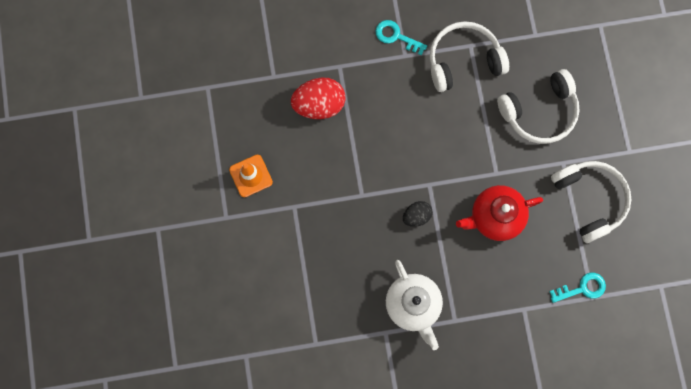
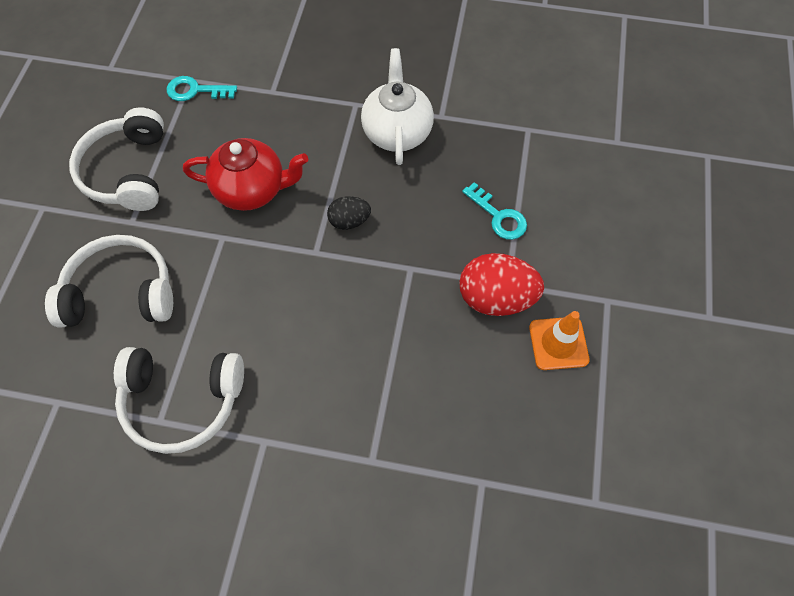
camera: 160 degrees left, 15 degrees down
red egg [291,77,346,119] -> red egg moved to [459,253,544,316]
turquoise key [376,20,427,55] -> turquoise key moved to [462,182,527,240]

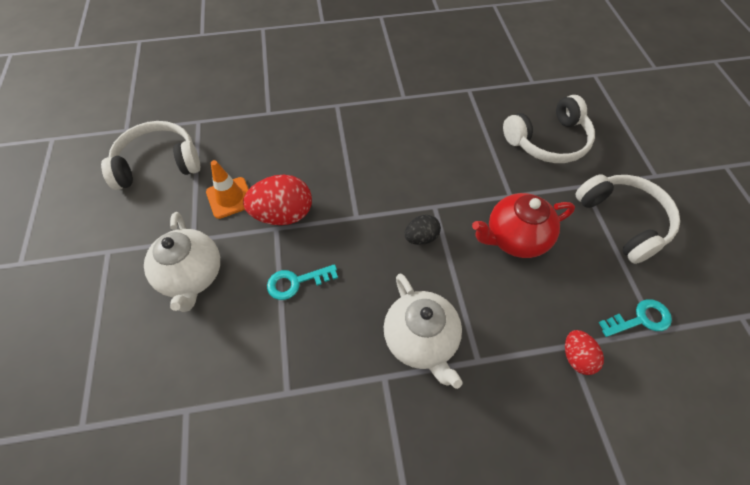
camera: 160 degrees right, 5 degrees down
white headphones [114,347,244,454] -> white headphones moved to [101,121,200,190]
turquoise key [462,182,527,240] -> turquoise key turned 45 degrees counterclockwise [267,264,338,300]
none -> white teapot [144,212,220,312]
none -> red egg [565,330,604,375]

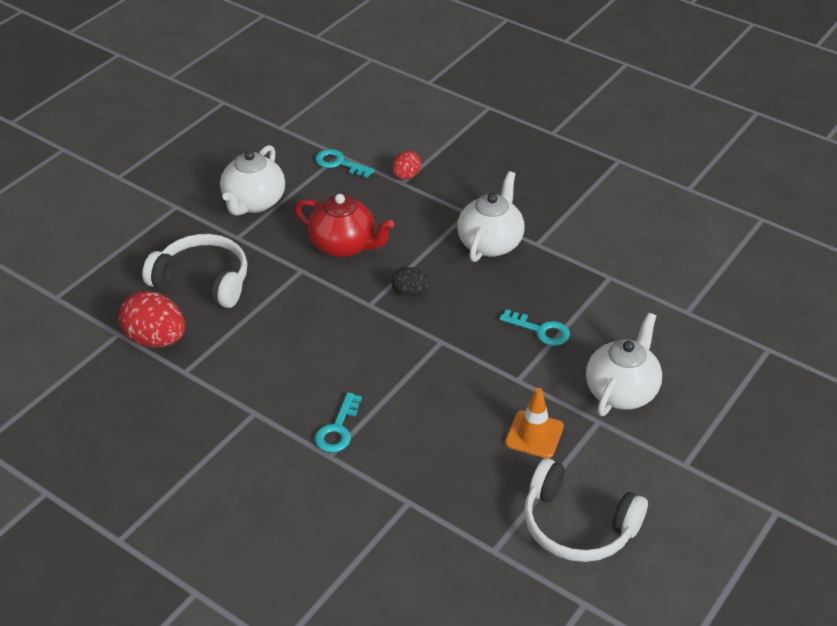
camera: 135 degrees left, 15 degrees down
red egg [243,175,312,225] -> red egg moved to [119,291,185,348]
white headphones [575,174,680,264] -> white teapot [220,145,285,216]
none -> turquoise key [315,392,362,453]

